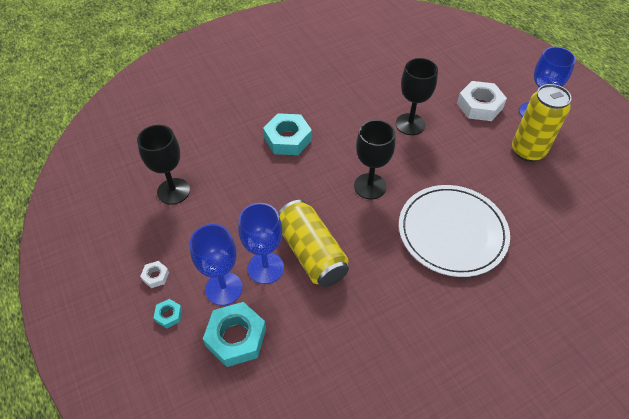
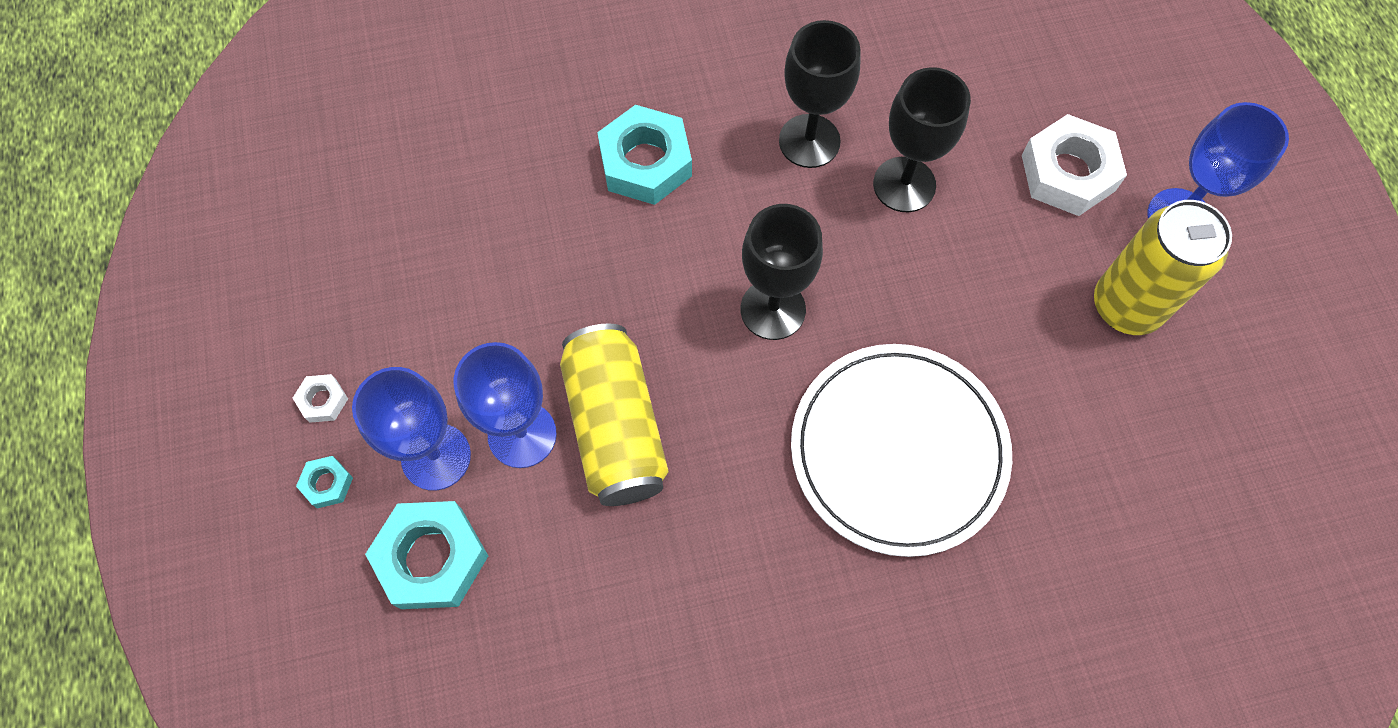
camera: 15 degrees right, 15 degrees up
black goblet [137,125,190,205] -> black goblet moved to [779,20,861,168]

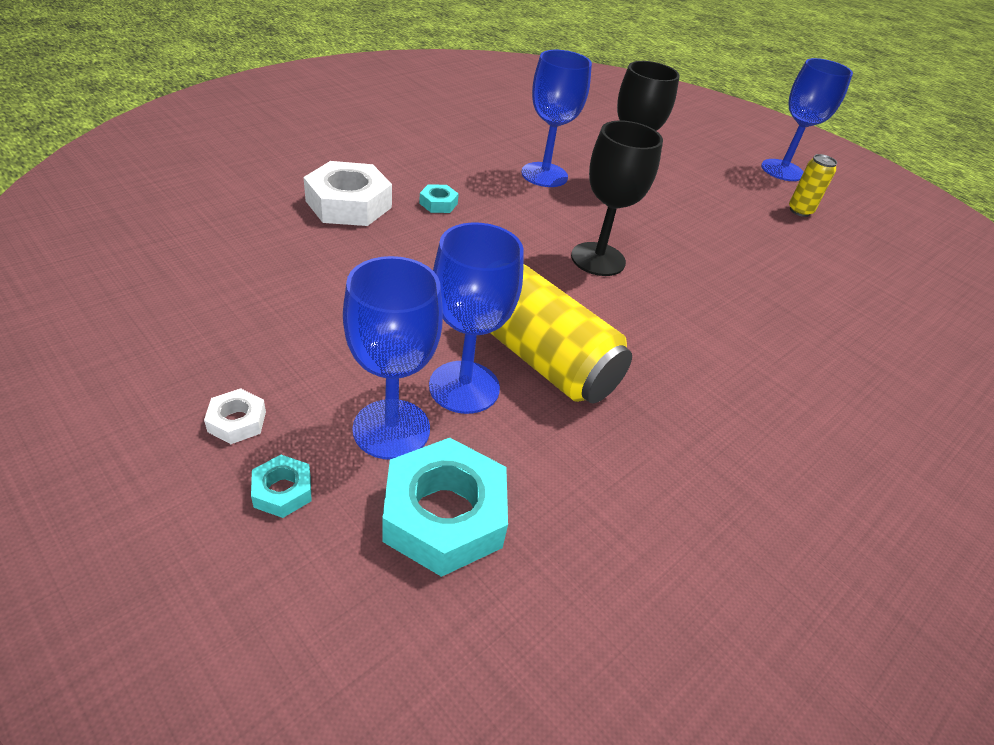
camera: 35 degrees left, 25 degrees down
turquoise nut [597,105,692,205] -> turquoise nut [419,184,459,213], size x0.47
black goblet [779,20,861,168] -> blue goblet [521,50,592,187]
white plate [791,344,1012,557] -> none
white nut [1022,114,1127,216] -> white nut moved to [303,161,392,226]
yellow can [1094,200,1232,335] -> yellow can [789,154,837,217], size x0.50

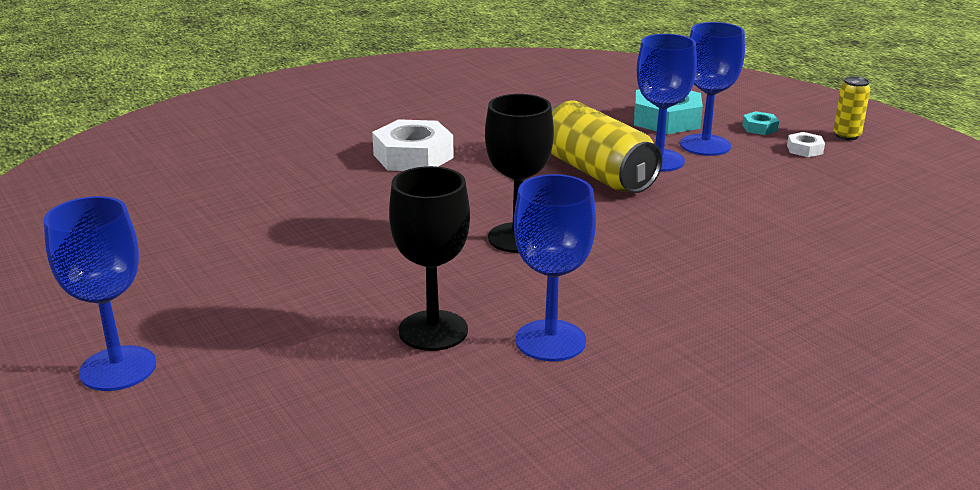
camera: 165 degrees left, 15 degrees down
white nut [303,161,392,226] -> white nut moved to [372,119,454,171]
turquoise nut [419,184,459,213] -> none
yellow can [789,154,837,217] -> yellow can moved to [833,76,870,140]

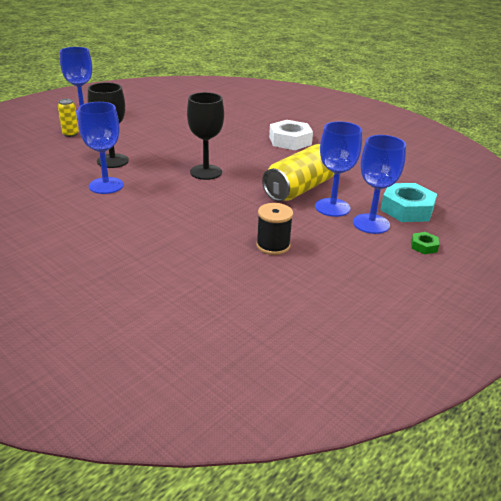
camera: 75 degrees right, 5 degrees up
turquoise nut [742,111,779,135] -> green nut [411,232,439,254]
white nut [787,132,825,157] -> none
yellow can [833,76,870,140] -> yellow can moved to [58,99,79,137]
none -> black spool [256,203,293,255]

